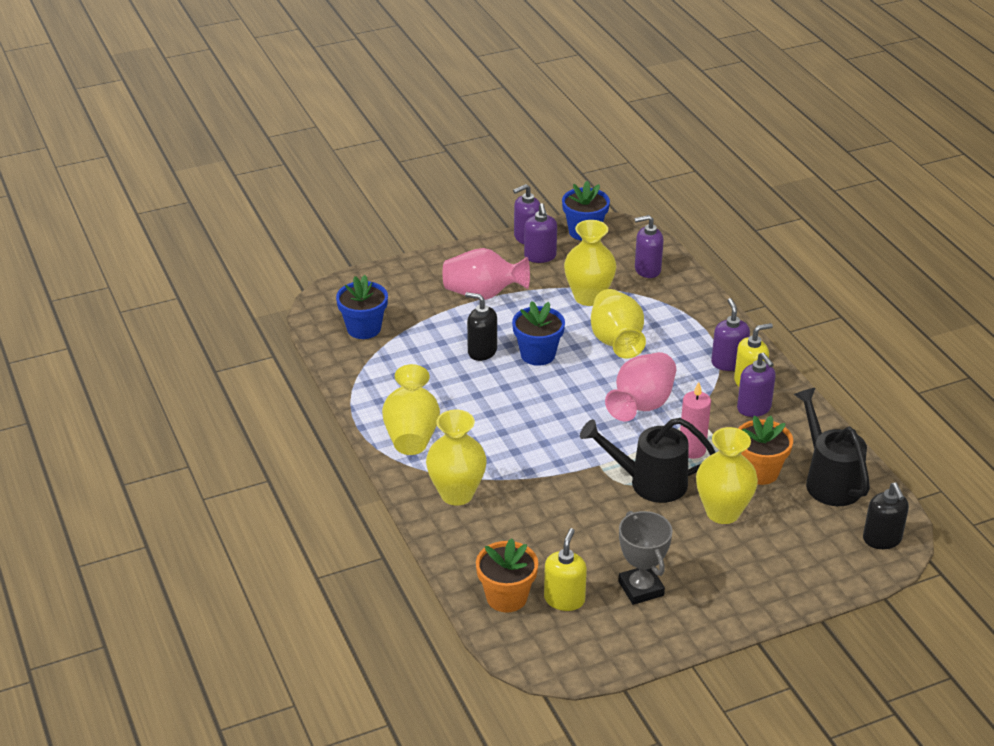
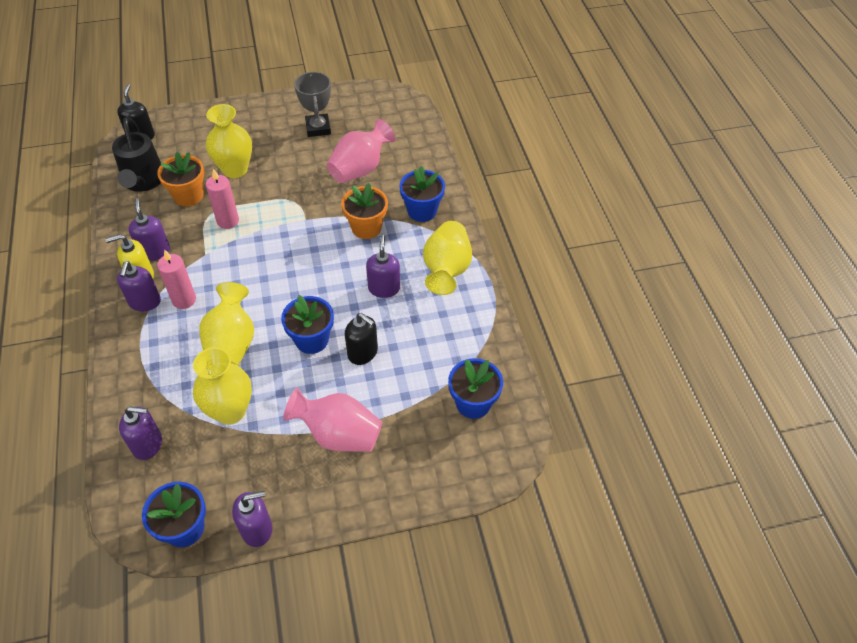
camera: 170 degrees left, 15 degrees up
yellow vase [426,410,487,506] -> blue flower pot [399,166,445,222]
orange flower pot [476,539,538,613] -> orange flower pot moved to [341,183,388,239]
purple soap dispenser [524,203,557,263] -> purple soap dispenser moved to [366,235,400,298]
yellow soap dispenser [544,528,587,611] -> none
black watering can [580,418,716,503] -> none
pink vase [605,352,676,422] -> pink vase moved to [326,119,396,183]
none -> pink candle [157,249,196,309]

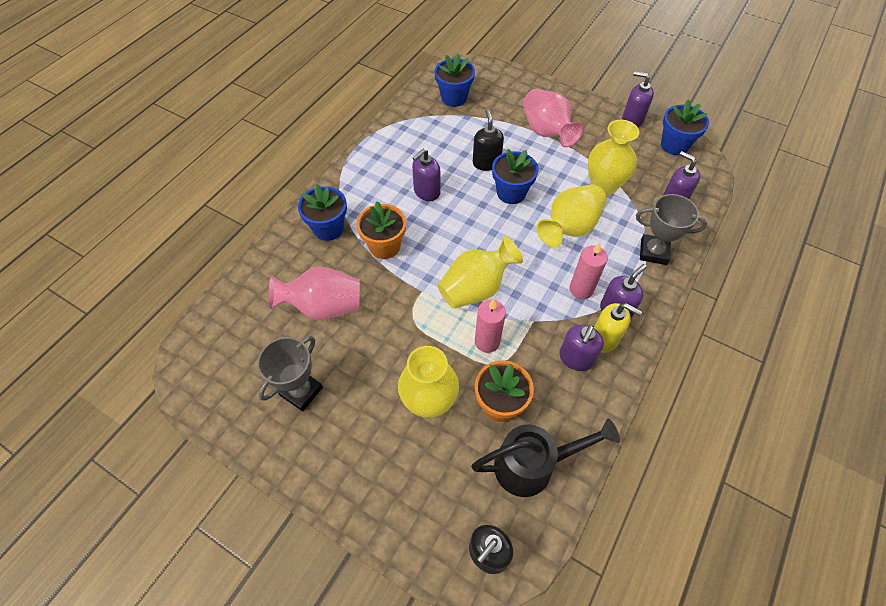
camera: 135 degrees left, 5 degrees up
black watering can [112,117,161,192] -> black watering can turned 45 degrees clockwise [471,419,620,497]
yellow vase [423,221,472,295] -> yellow vase moved to [437,236,523,309]
none -> grey trophy [636,194,707,265]

